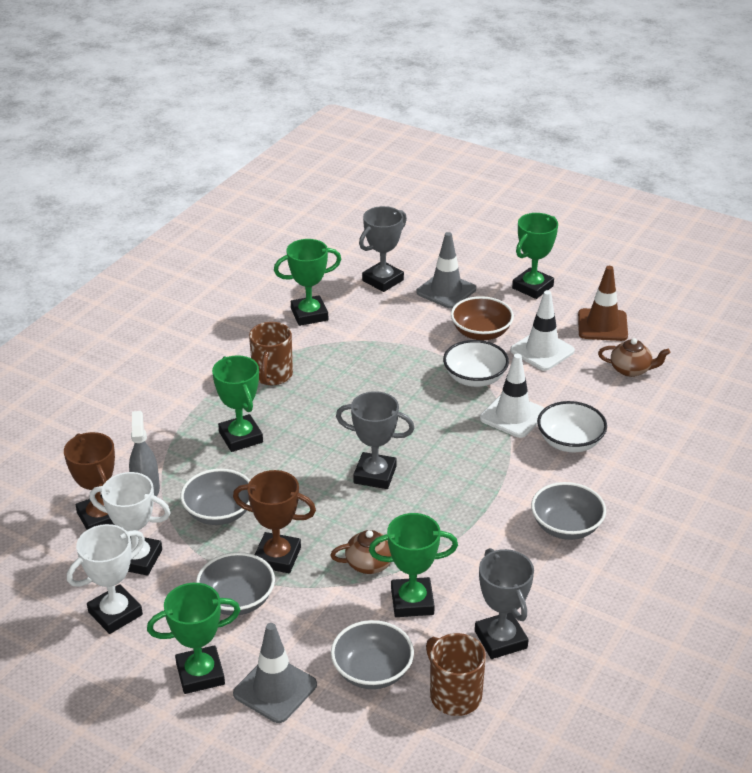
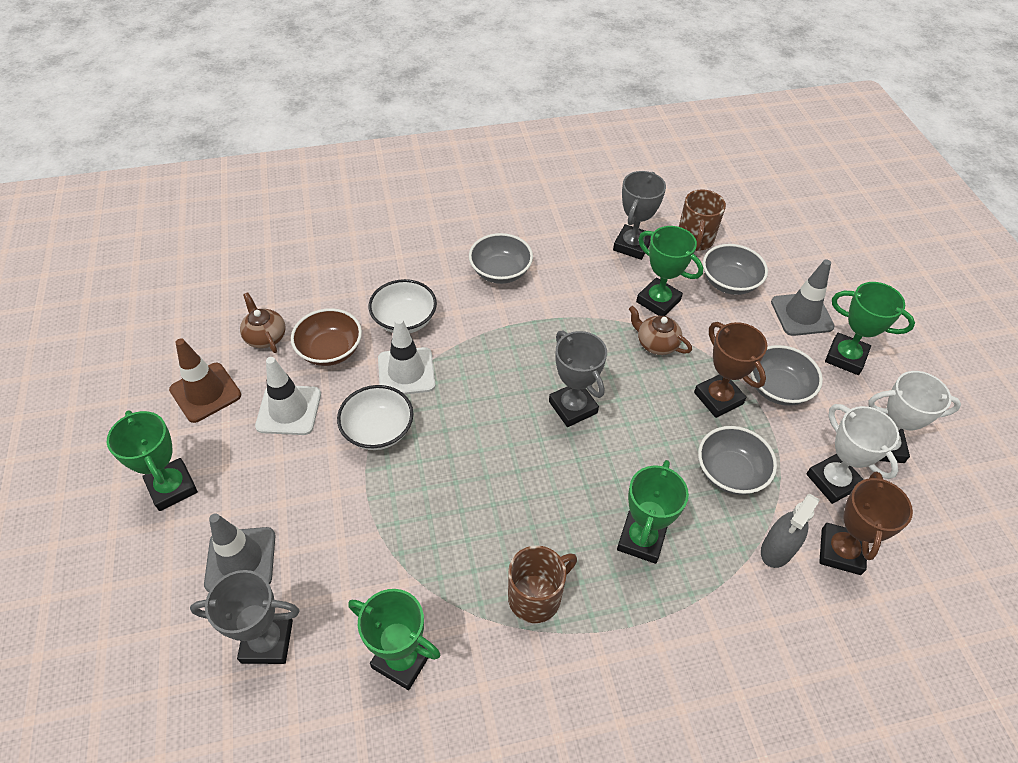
camera: 135 degrees left, 15 degrees up
brown bowl [451,296,514,341] -> brown bowl moved to [291,308,362,366]
green trophy [512,213,558,299] -> green trophy turned 60 degrees clockwise [107,410,198,511]

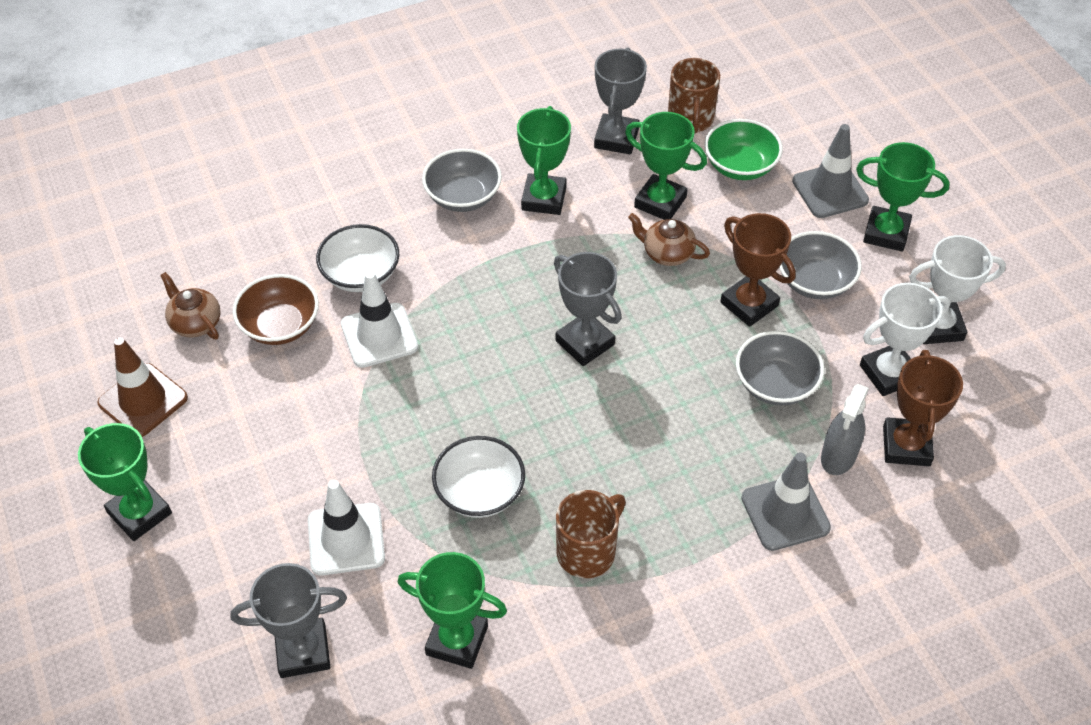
camera: 10 degrees left, 0 degrees up
grey traffic cone [204,513,275,592] -> grey traffic cone moved to [741,452,831,551]
white traffic cone [255,357,321,435] -> white traffic cone moved to [308,480,385,576]
white bowl [337,385,413,450] -> white bowl moved to [432,436,525,518]
green trophy [617,460,689,564] -> green trophy moved to [517,106,571,215]
grey bowl [703,244,768,295] -> green bowl [704,119,783,180]
white trophy [806,404,899,504] -> white trophy turned 75 degrees counterclockwise [860,283,950,396]

